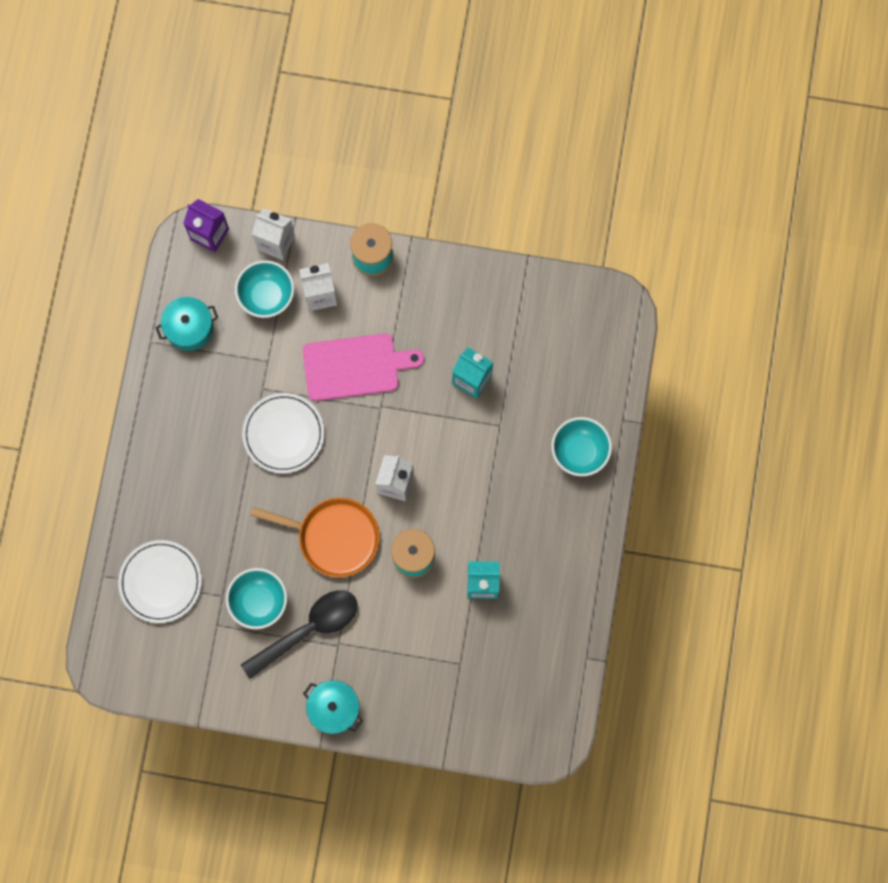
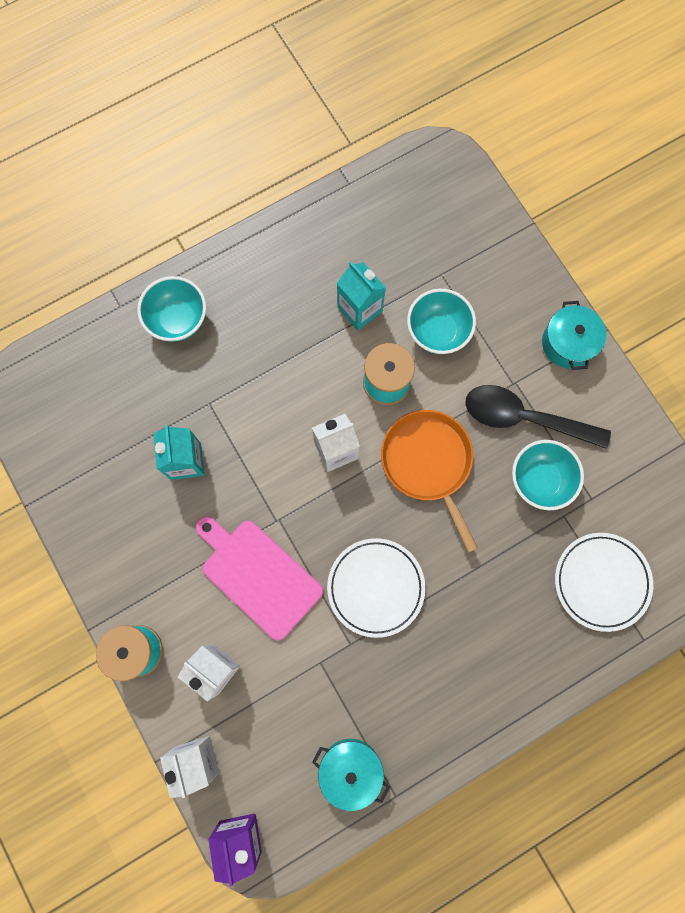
camera: 130 degrees left, 0 degrees up
turquoise bowl [235,260,294,318] -> turquoise bowl moved to [407,289,476,354]

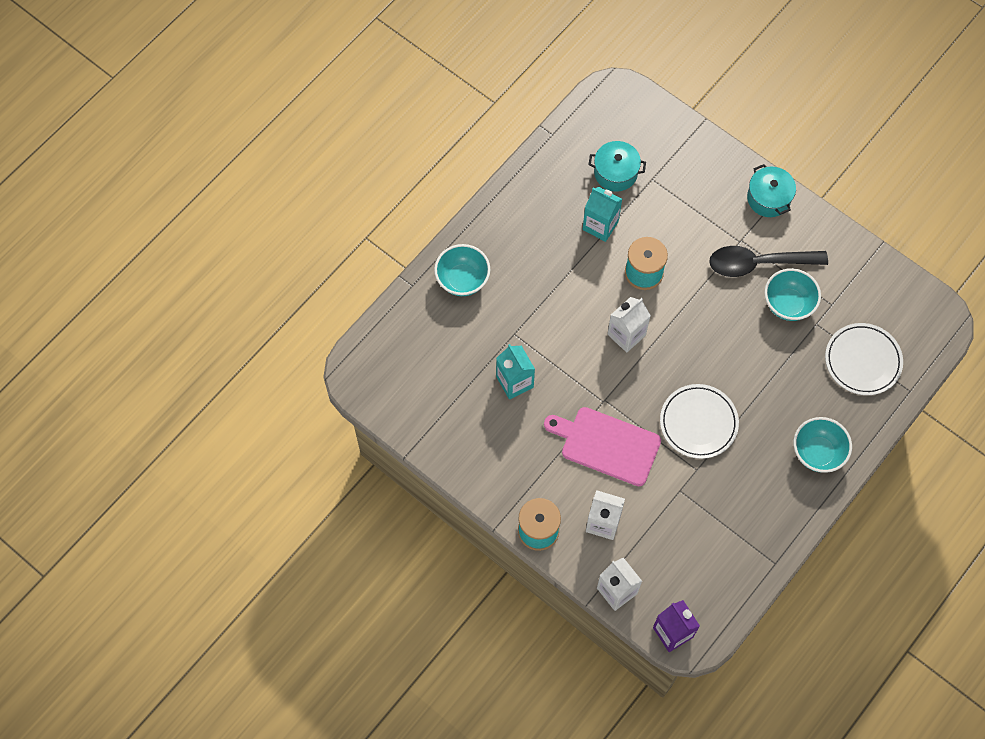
camera: 20 degrees left, 10 degrees down
turquoise pot [312,739,390,811] -> turquoise pot moved to [588,141,646,192]
orange pan [381,410,478,553] -> none
turquoise bowl [407,289,476,354] -> turquoise bowl moved to [794,417,852,473]

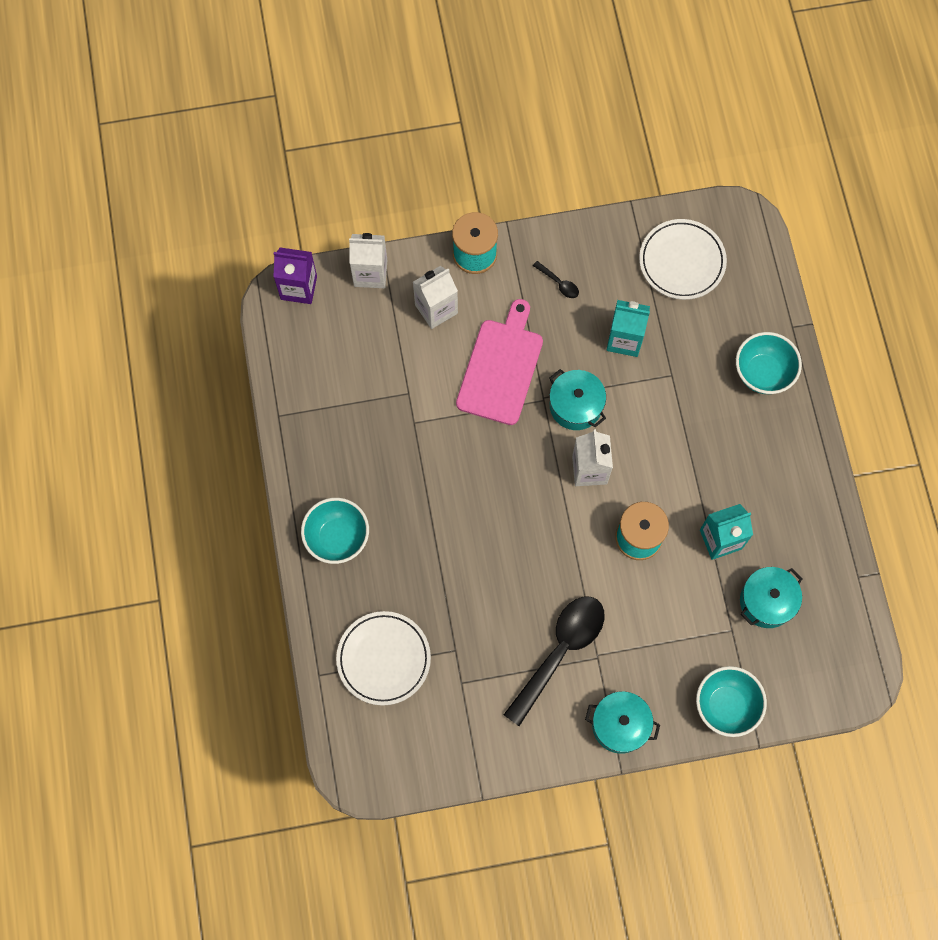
camera: 130 degrees right, 5 degrees up
pink cutting board [544,407,661,486] -> pink cutting board turned 45 degrees counterclockwise [456,299,543,425]
white plate [660,384,739,459] -> white plate moved to [639,219,727,300]
turquoise bowl [765,268,821,321] -> turquoise bowl moved to [696,666,767,737]
none -> black spoon [533,261,579,298]
none -> turquoise pot [549,369,606,430]

